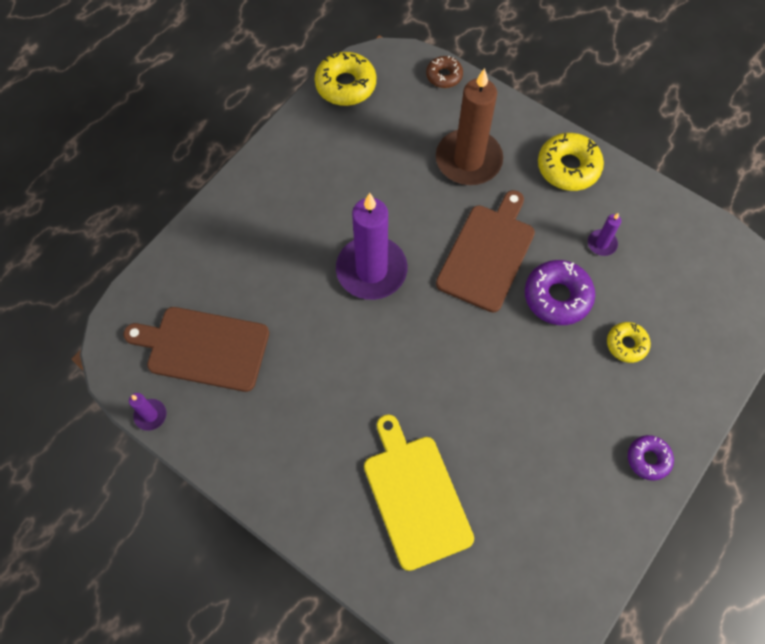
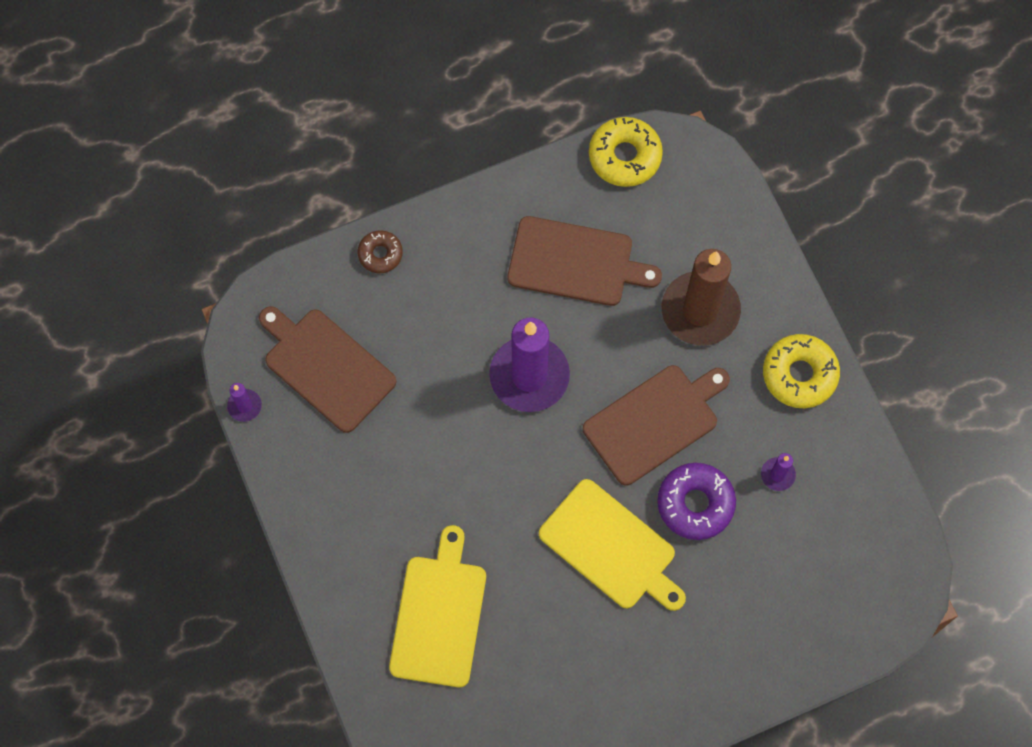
camera: 30 degrees right, 5 degrees up
brown donut [426,56,463,88] -> brown donut moved to [358,230,403,273]
yellow donut [607,322,651,363] -> none
purple donut [628,435,674,481] -> none
none -> brown cutting board [507,216,662,306]
none -> yellow cutting board [539,479,686,611]

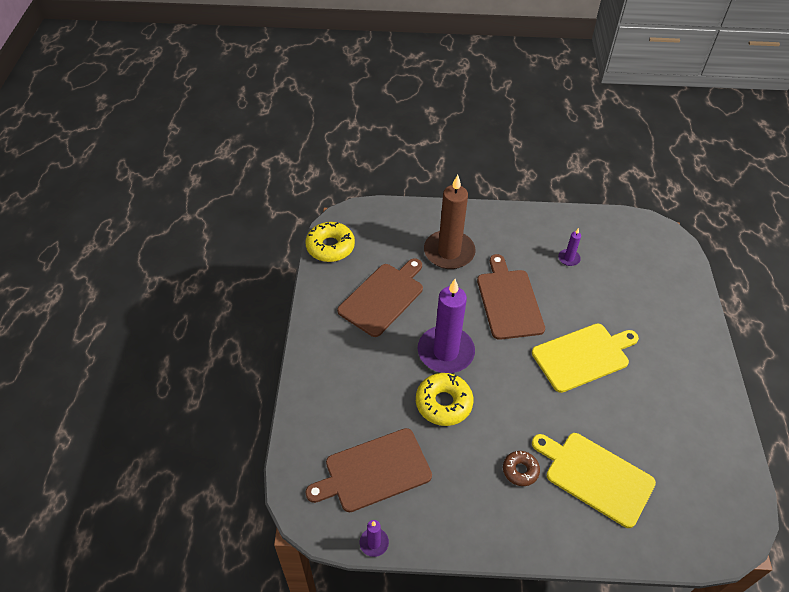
camera: 65 degrees left, 20 degrees down
brown donut [358,230,403,273] -> brown donut moved to [503,451,540,486]
purple donut [657,463,736,540] -> none
yellow donut [763,334,840,408] -> yellow donut moved to [416,373,473,426]

